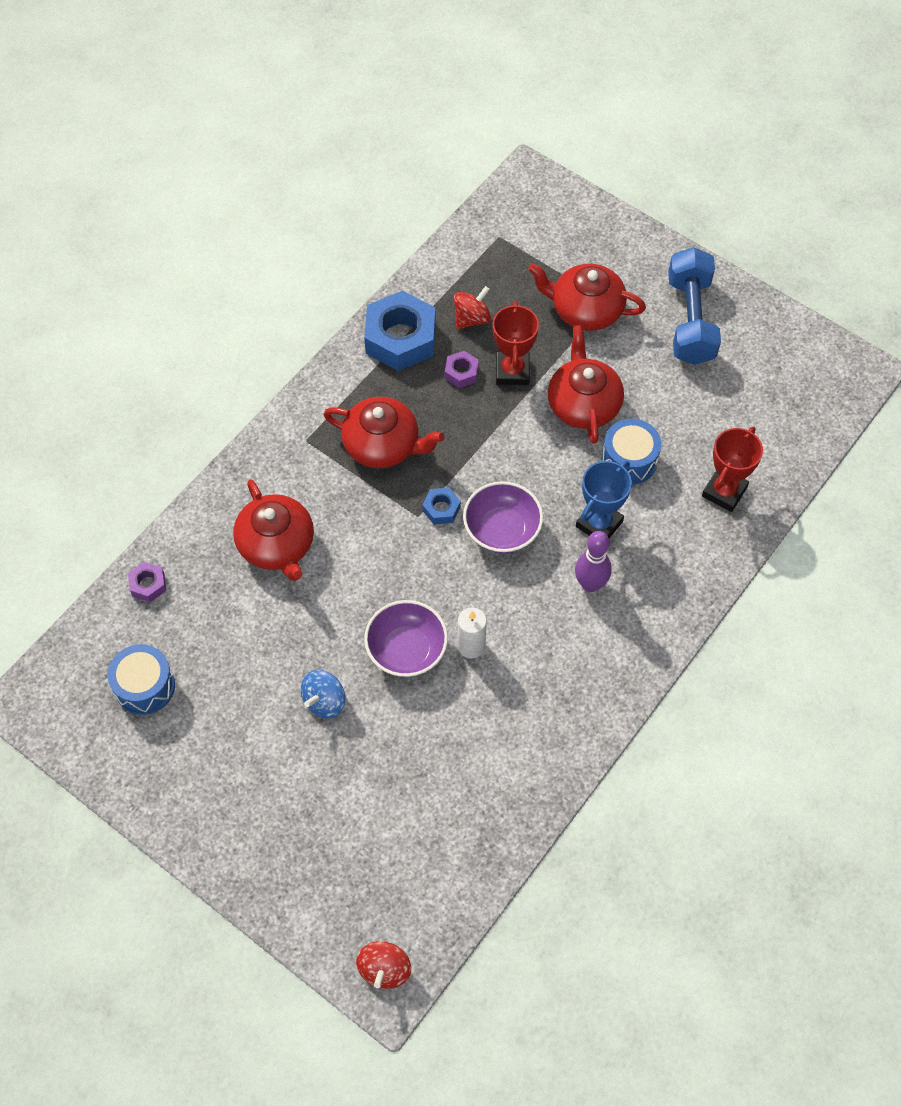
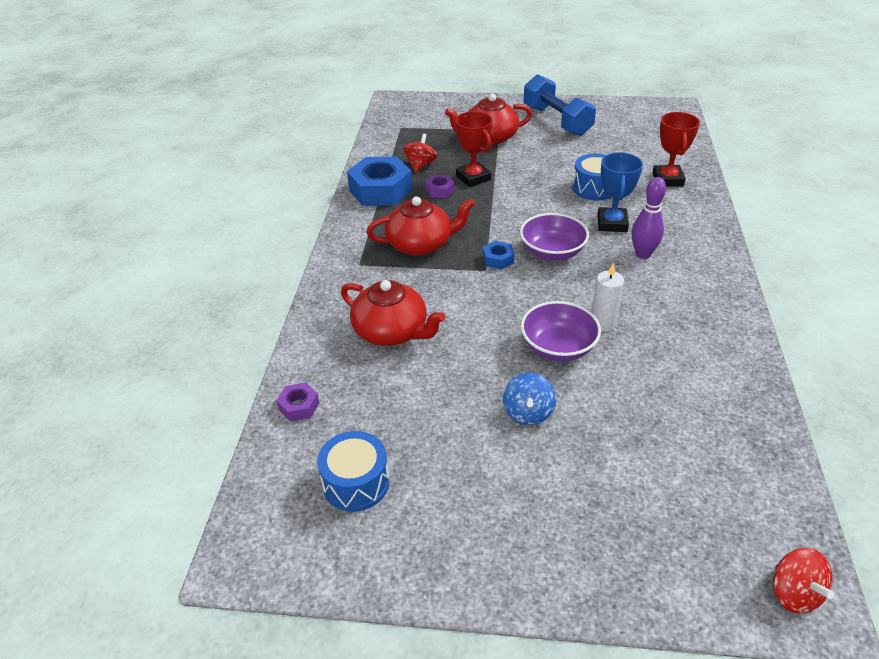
camera: 30 degrees left, 20 degrees down
red teapot [548,325,624,444] -> none

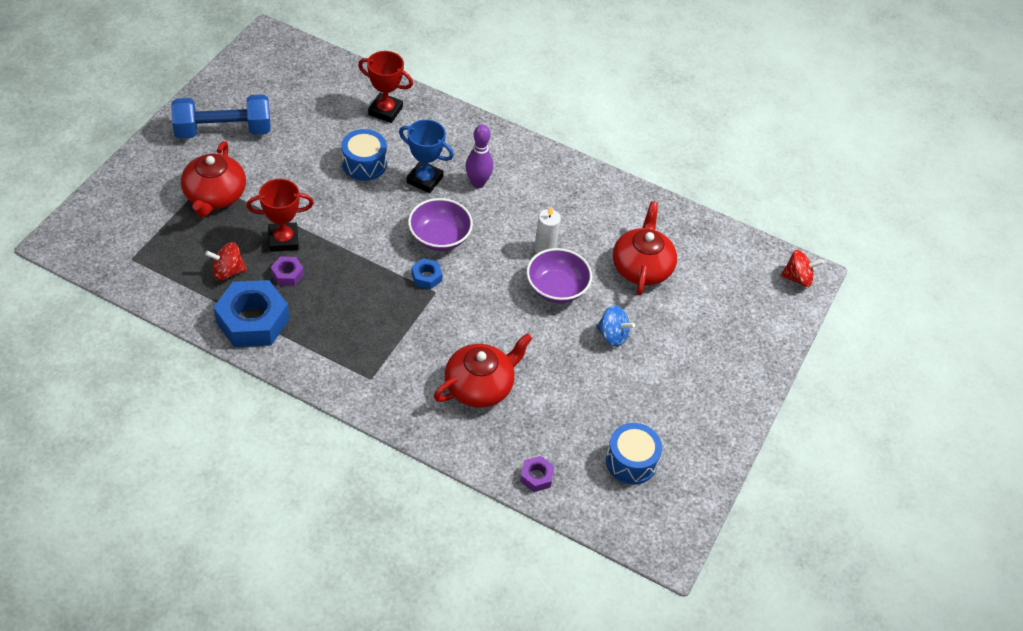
camera: 75 degrees left, 10 degrees up
red teapot [366,196,475,256] -> red teapot moved to [613,201,677,295]
red spinning top [403,133,438,172] -> red spinning top turned 45 degrees counterclockwise [205,242,247,280]

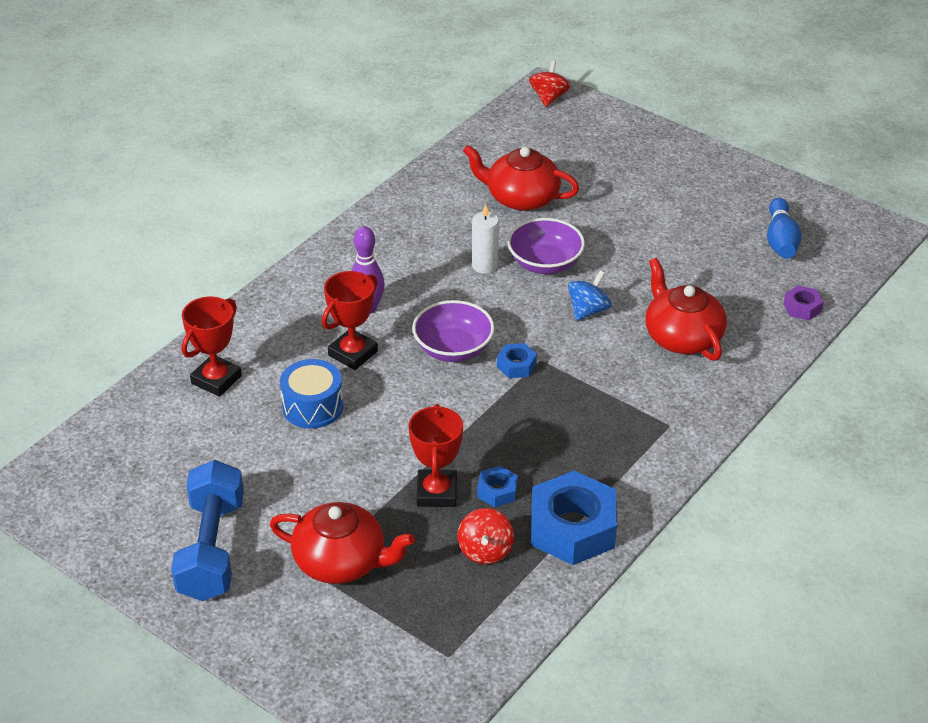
camera: 75 degrees left, 10 degrees down
purple nut [271,256,304,286] -> blue nut [478,466,518,507]
blue trophy [399,119,454,193] -> red trophy [322,271,378,370]
blue spinning top [596,305,635,347] -> blue spinning top moved to [568,270,611,321]
blue drum [606,423,662,484] -> blue bowling pin [767,198,802,259]

